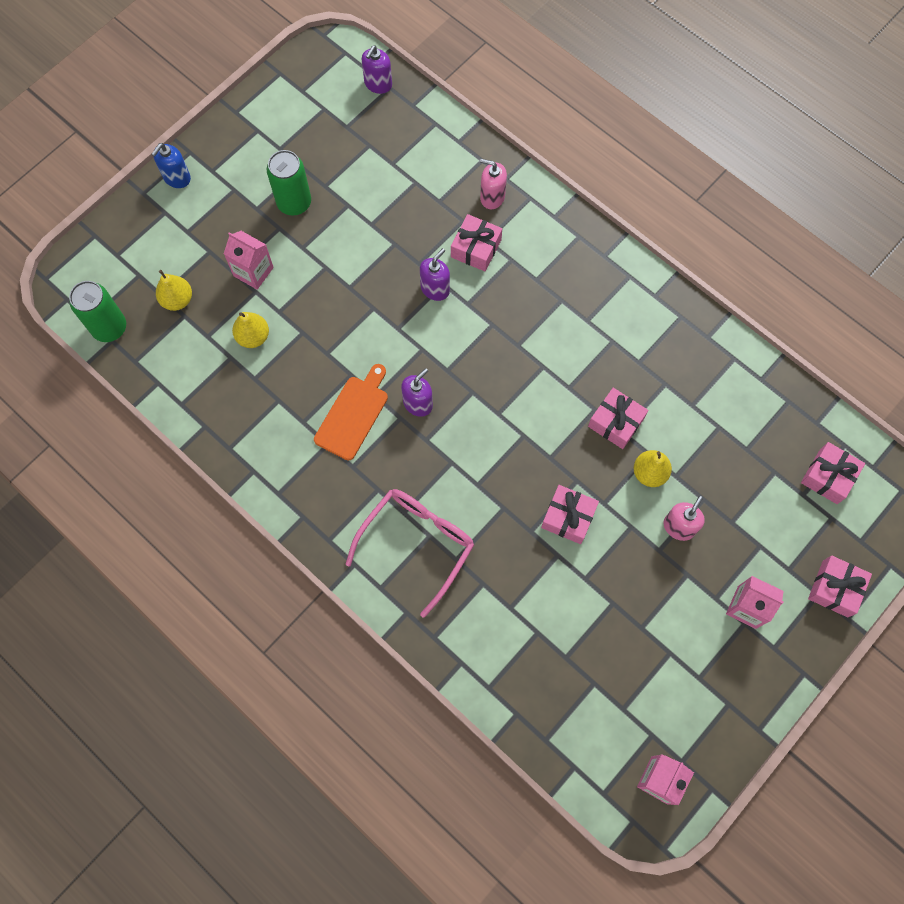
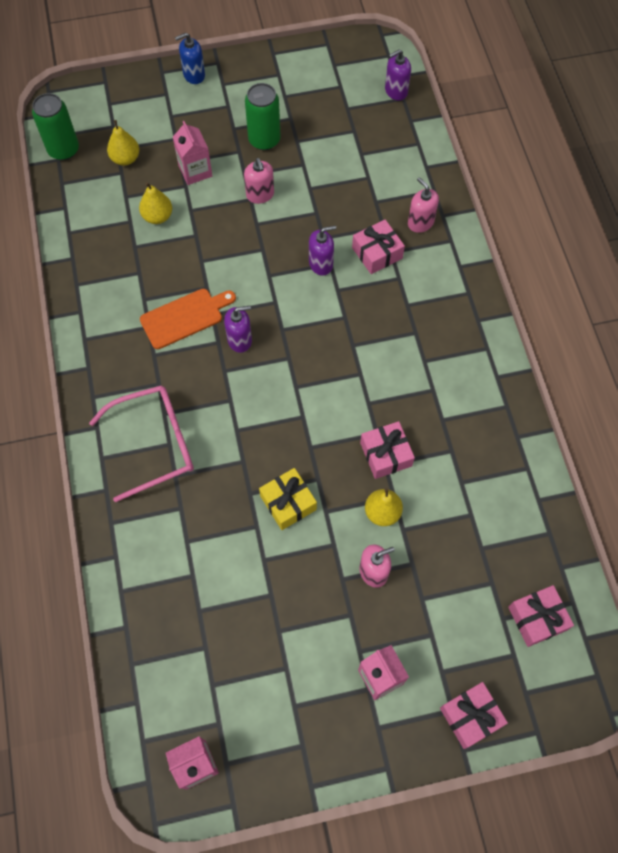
camera: 35 degrees right, 5 degrees down
pink gift [541,485,599,544] -> yellow gift [259,468,317,530]
none -> pink soap dispenser [244,158,274,204]

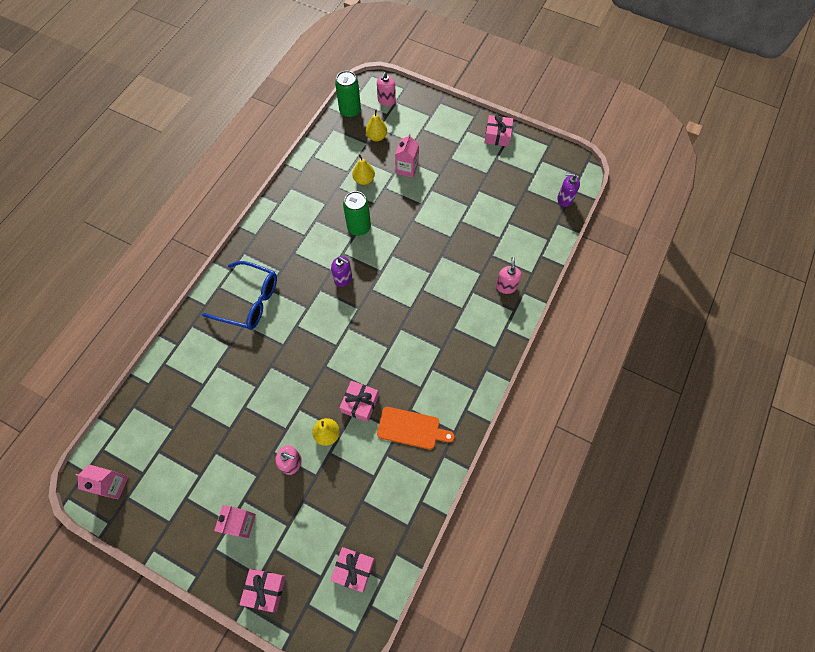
camera: 40 degrees right, 0 degrees up
pink glasses [89,385,194,502] -> blue glasses [202,261,277,330]
orange cutting board [140,289,236,349] -> orange cutting board moved to [377,407,454,450]
blue soap dispenser [175,33,205,84] -> none
pink soap dispenser [244,158,274,204] -> pink soap dispenser moved to [377,72,396,106]
green can [245,83,281,150] -> green can moved to [343,191,371,236]
yellow gift [259,468,317,530] -> none
purple soap dispenser [309,225,336,276] -> none
pink gift [352,220,405,274] -> pink gift moved to [484,115,513,147]

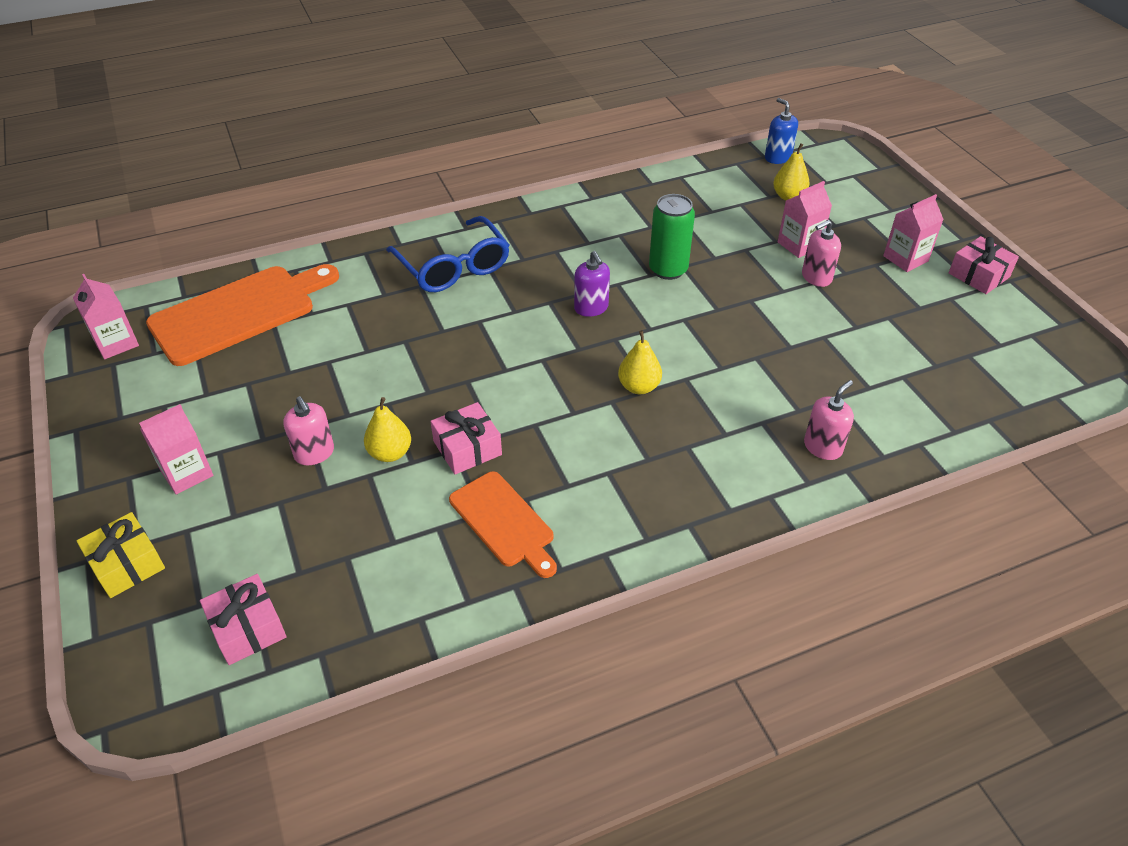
camera: 40 degrees right, 20 degrees down
pink gift [239,569,286,612] -> yellow gift [77,512,165,598]
green can [335,71,361,118] -> blue soap dispenser [765,98,798,164]
yellow pear [352,155,375,185] -> yellow pear moved to [618,330,662,394]
pink soap dispenser [377,72,396,106] -> pink soap dispenser moved to [802,220,841,287]
purple soap dispenser [557,173,580,207] -> none
none -> orange cutting board [146,264,339,366]
none -> pink carton [883,194,944,272]

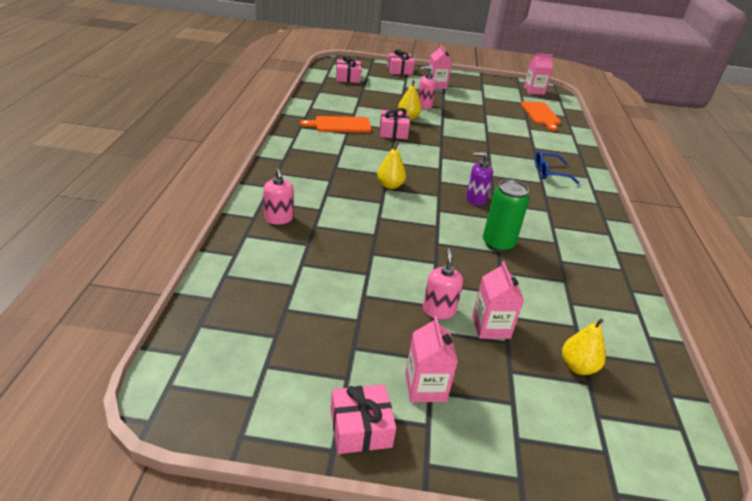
camera: 115 degrees right, 10 degrees down
yellow gift [77,512,165,598] -> pink gift [387,49,415,75]
orange cutting board [146,264,339,366] -> orange cutting board [521,102,561,131], size x0.60
blue glasses [386,216,509,292] -> blue glasses [535,151,579,184], size x0.59
blue soap dispenser [765,98,798,164] -> none

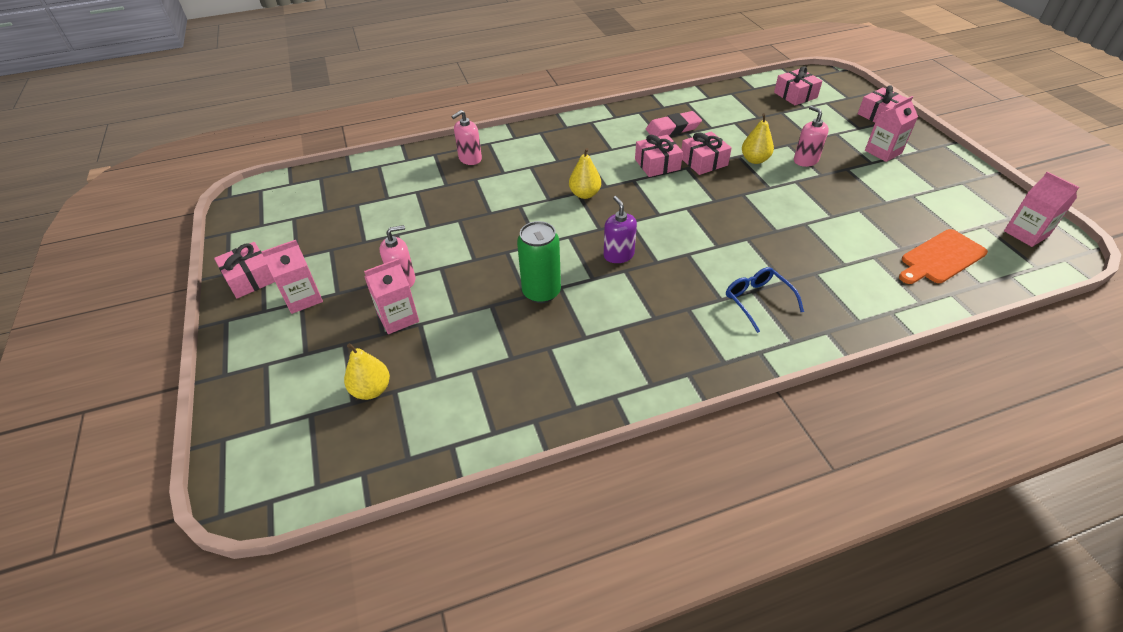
camera: 70 degrees right, 10 degrees up
orange cutting board [300,116,372,133] -> pink eraser [646,111,702,137]
none -> pink gift [635,135,683,177]

